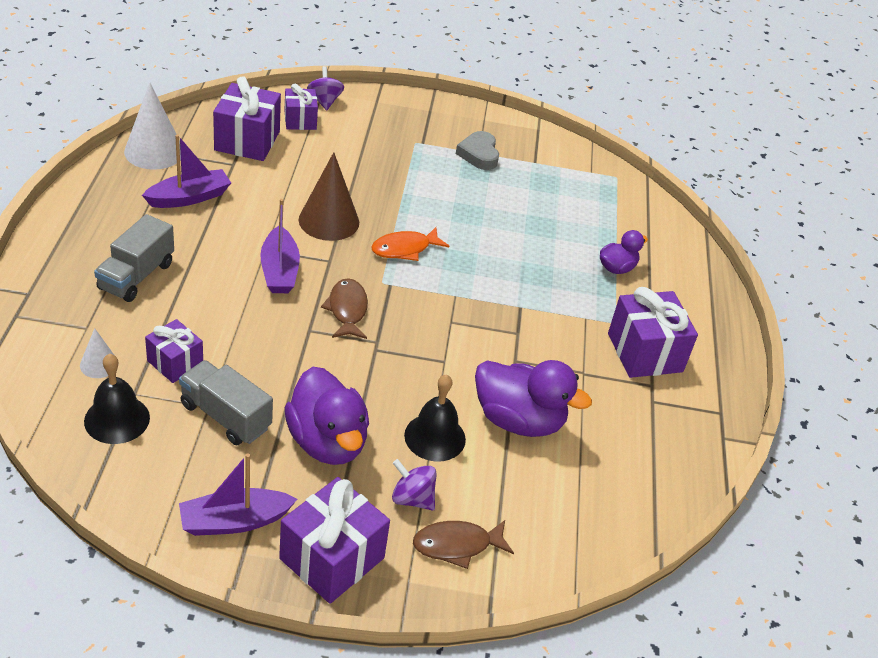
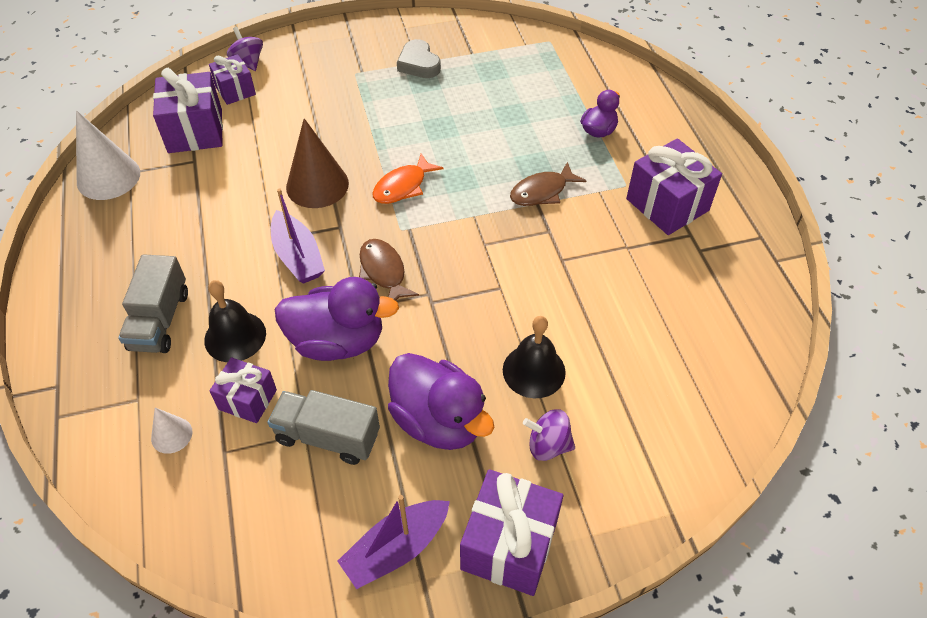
camera: 15 degrees left, 10 degrees up
black bell [84,354,150,444] -> black bell moved to [204,280,266,362]
purple boat [142,134,231,208] -> none
brown fish [413,520,514,569] -> brown fish moved to [510,162,586,206]
purple duck [475,360,592,437] -> purple duck moved to [275,277,399,361]

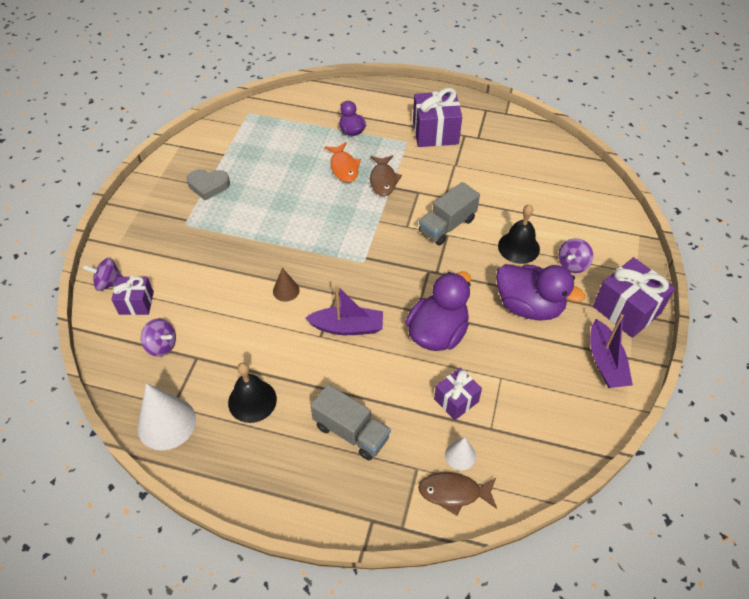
camera: 60 degrees left, 0 degrees up
purple gift [153,68,223,153] -> purple spinning top [141,319,176,357]
black bell [204,280,266,362] -> black bell moved to [228,362,277,423]
grey truck [267,390,380,465] -> grey truck moved to [419,182,480,246]
brown cone [286,118,349,208] -> brown cone [273,268,299,302], size x0.52
brown fish [359,239,419,301] -> brown fish moved to [418,472,497,516]
orange fish [373,153,443,204] -> orange fish moved to [325,142,361,182]
purple duck [388,353,494,450] -> purple duck turned 45 degrees clockwise [496,264,585,320]

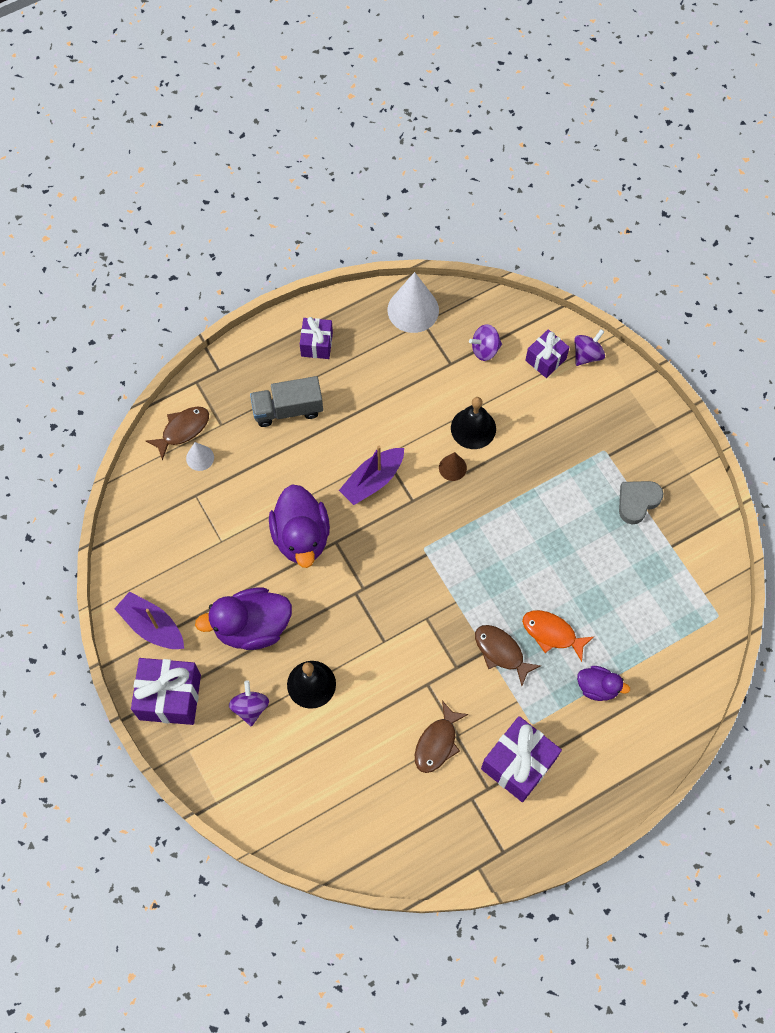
camera: 135 degrees right, 15 degrees up
black bell [228,362,277,423] -> black bell moved to [451,397,496,449]
grey truck [419,182,480,246] -> none
purple gift [434,367,482,420] -> purple gift moved to [300,317,333,359]
none -> brown fish [415,701,469,773]

